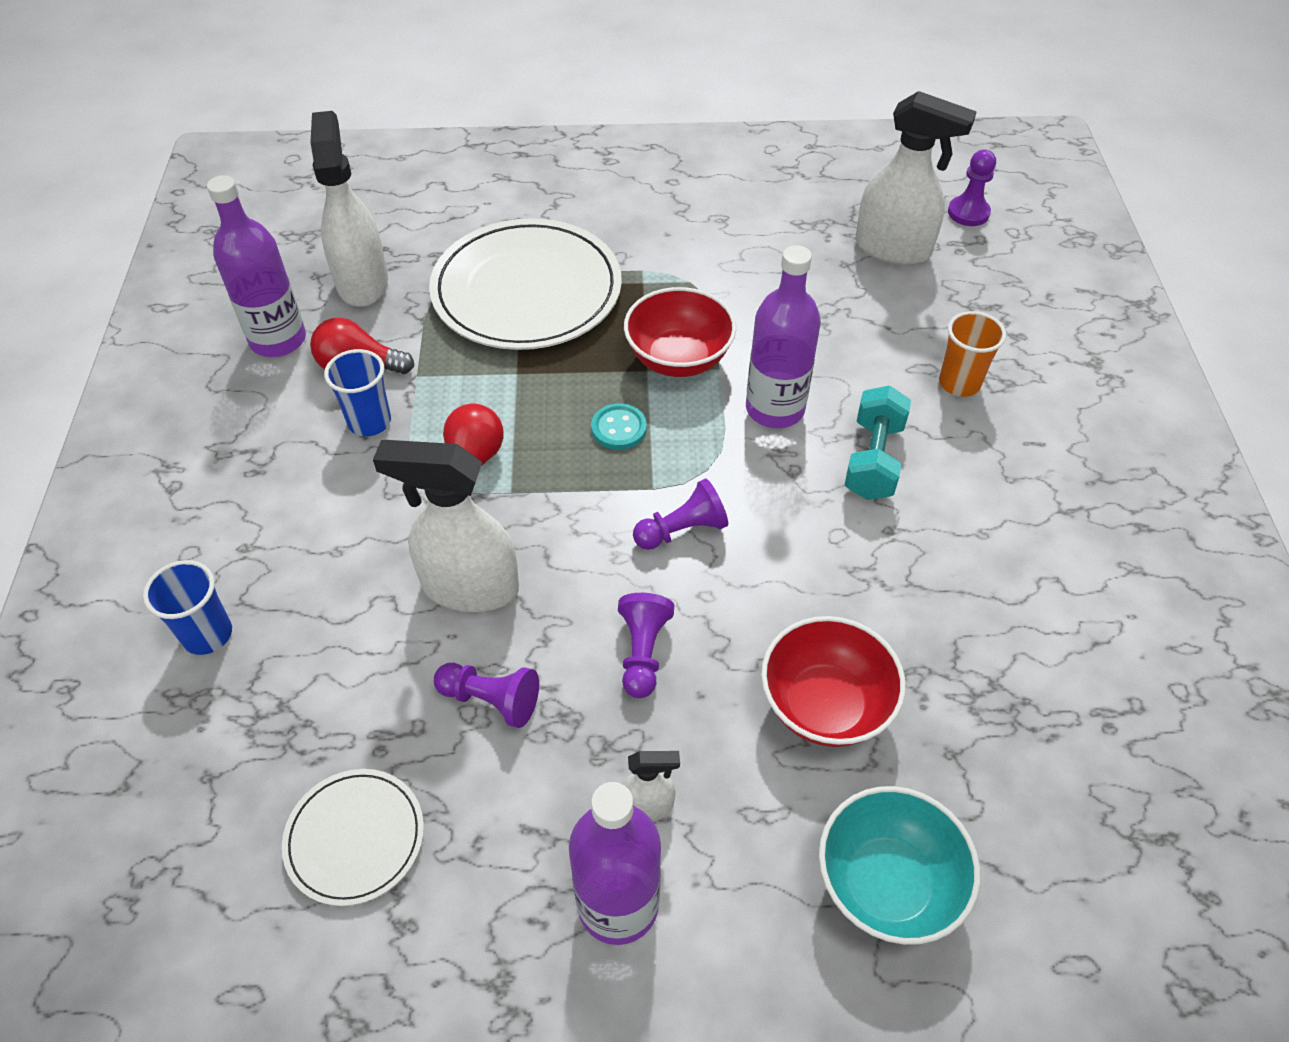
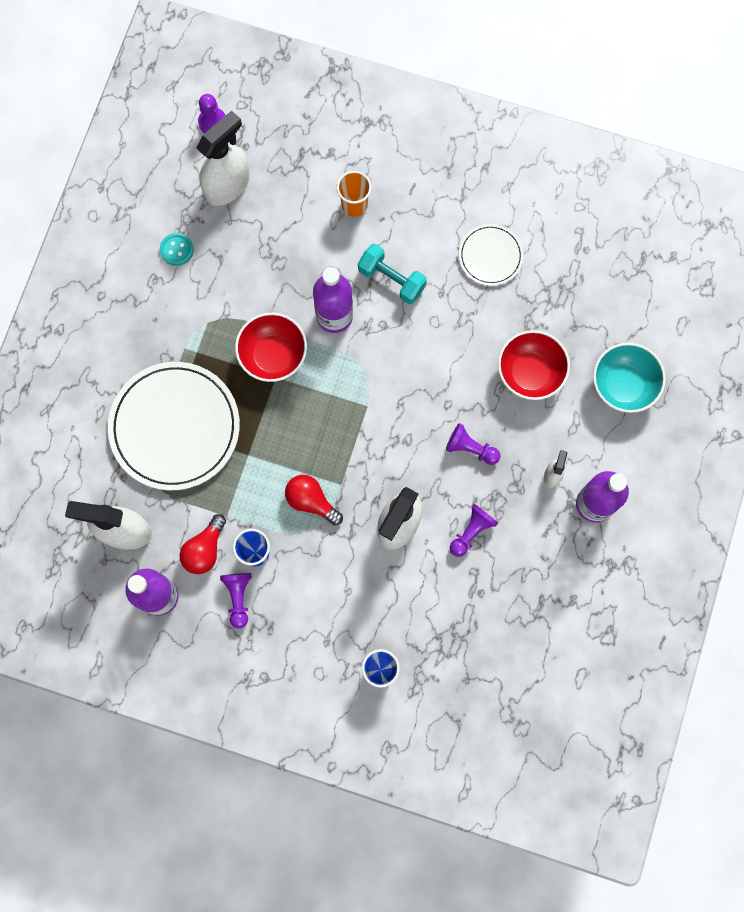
camera: 70 degrees left, 25 degrees up
white plate [282,769,424,906] -> white plate moved to [459,224,524,286]
turquoise button [591,403,647,450] -> turquoise button moved to [160,233,194,266]
purple pawn [633,479,728,550] -> purple pawn moved to [220,573,252,629]

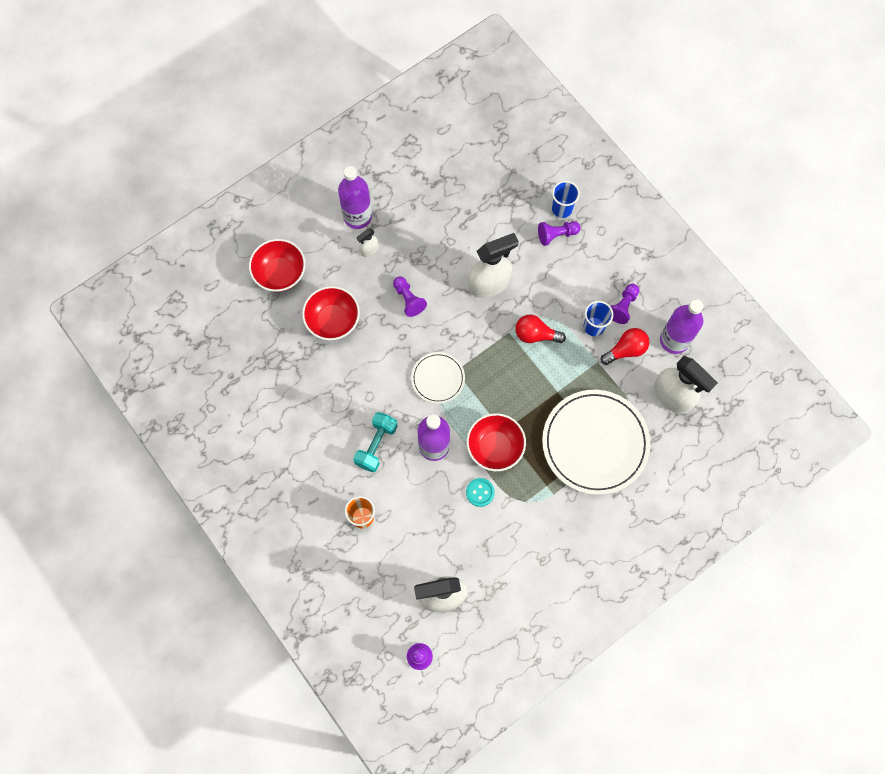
camera: 145 degrees left, 5 degrees down
turquoise button [160,233,194,266] -> turquoise button moved to [466,478,495,507]
red light bulb [285,475,343,526] -> red light bulb turned 120 degrees clockwise [515,315,566,343]
turquoise dumbbell [358,244,427,304] -> turquoise dumbbell turned 45 degrees clockwise [353,412,398,472]
purple pawn [450,504,498,557] -> purple pawn moved to [538,221,581,246]
white plate [459,224,524,286] -> white plate moved to [411,352,465,404]
turquoise bowl [593,343,666,413] -> red bowl [249,239,306,292]

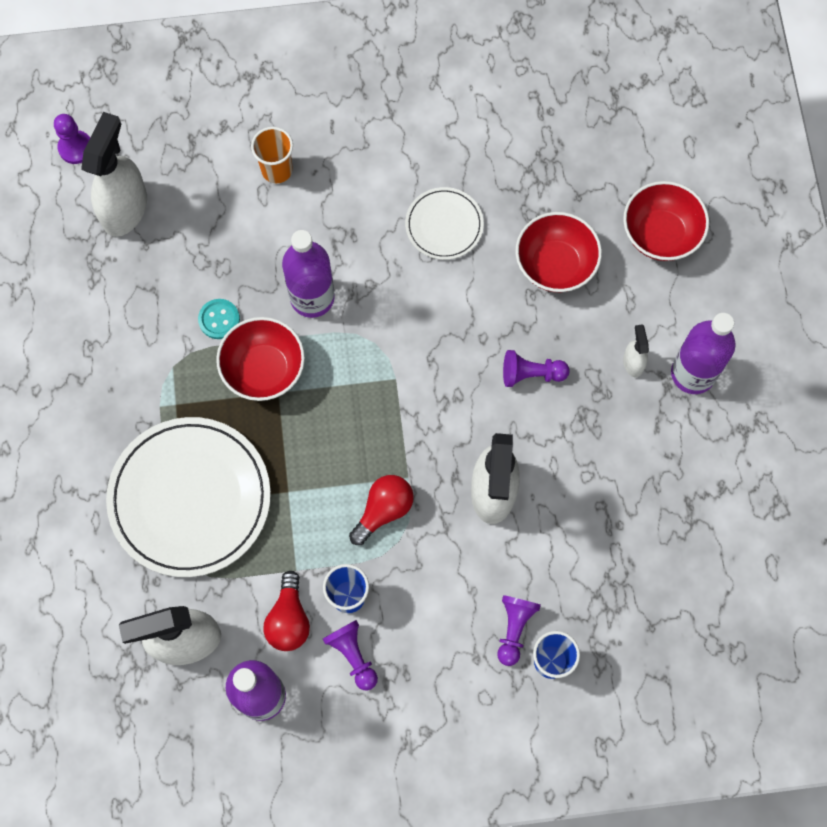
camera: 120 degrees right, 0 degrees up
turquoise dumbbell [353,412,398,472] -> none
white plate [411,352,465,404] -> white plate moved to [405,187,484,260]

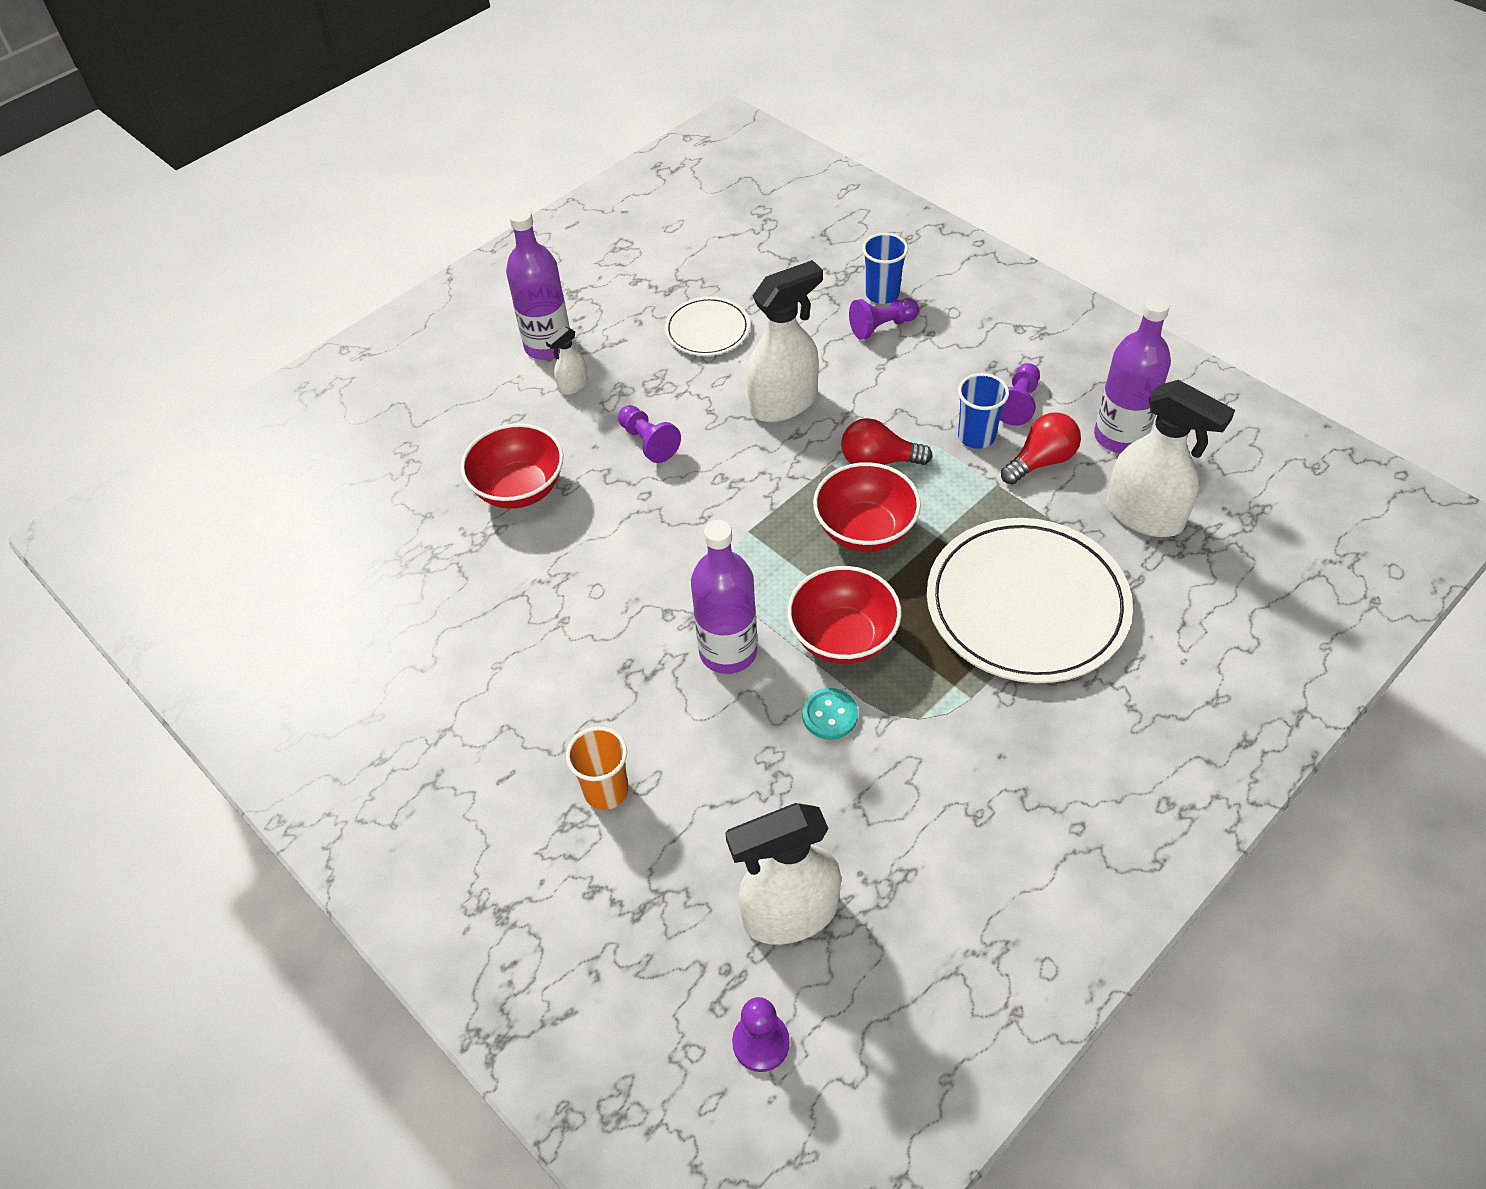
camera: 125 degrees left, 20 degrees down
white plate [405,187,484,260] -> white plate moved to [665,296,750,356]
red bowl [623,181,709,261] -> red bowl moved to [813,462,921,552]

